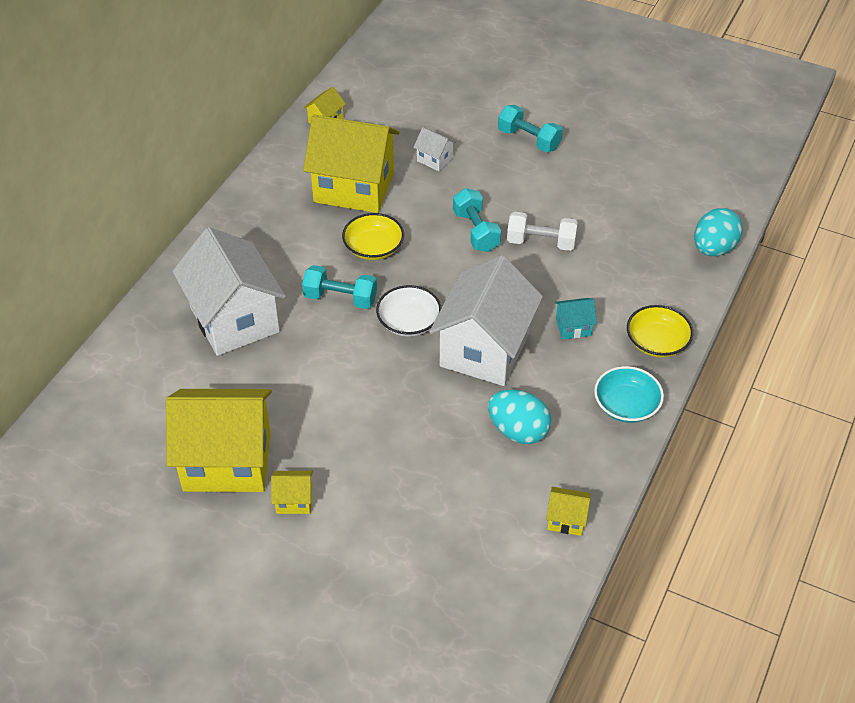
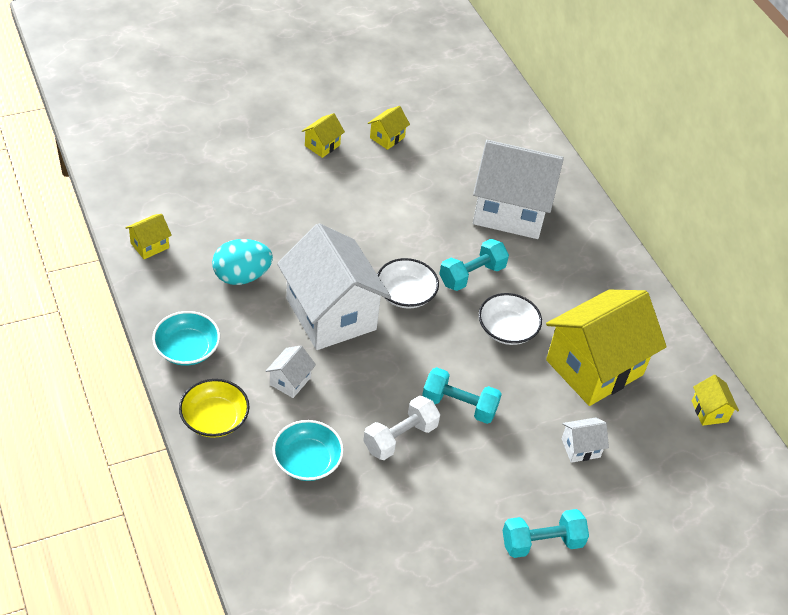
camera: 125 degrees right, 0 degrees up
yellow house [166,389,272,492] -> yellow house [368,106,410,150], size x0.41
yellow bowl [342,213,404,260] -> white bowl [479,293,542,345]
turquoise house [555,298,597,339] -> white house [266,346,316,398]
turquoise egg [694,208,743,256] -> none
none -> turquoise bowl [272,420,344,481]

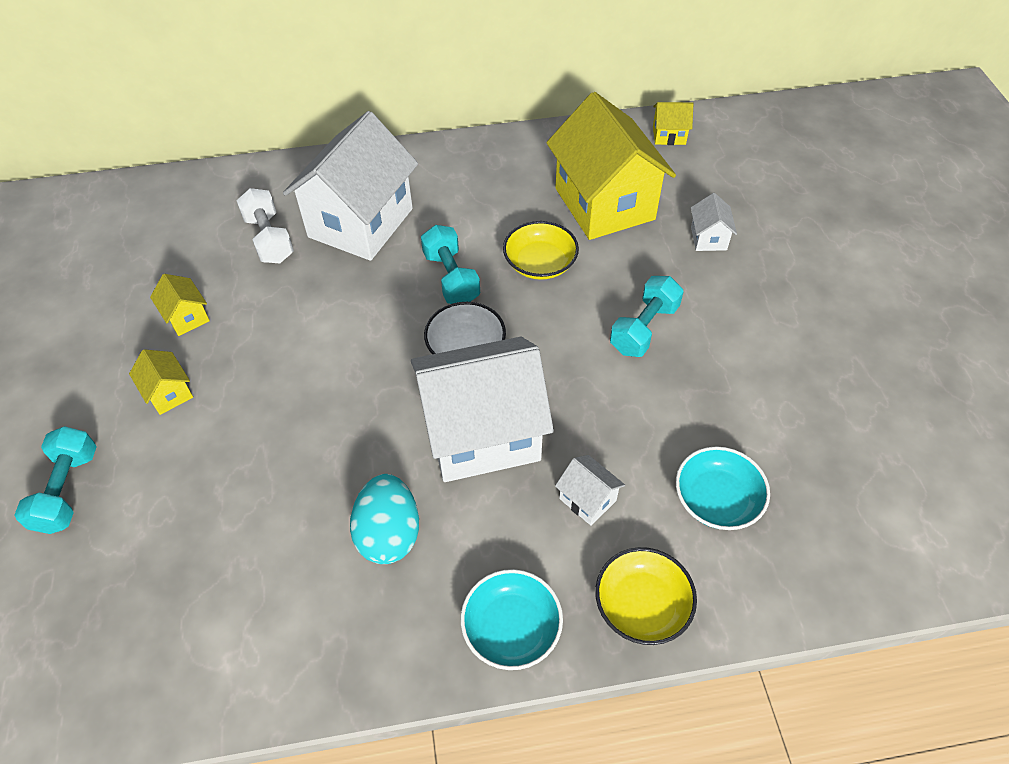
camera: 70 degrees left, 5 degrees up
yellow house [126,214,172,259] -> none
white dumbbell [363,396,440,460] -> white dumbbell moved to [236,188,294,263]
white bowl [479,293,542,345] -> yellow bowl [503,221,579,280]
turquoise dumbbell [503,509,589,558] -> turquoise dumbbell moved to [14,426,97,534]

